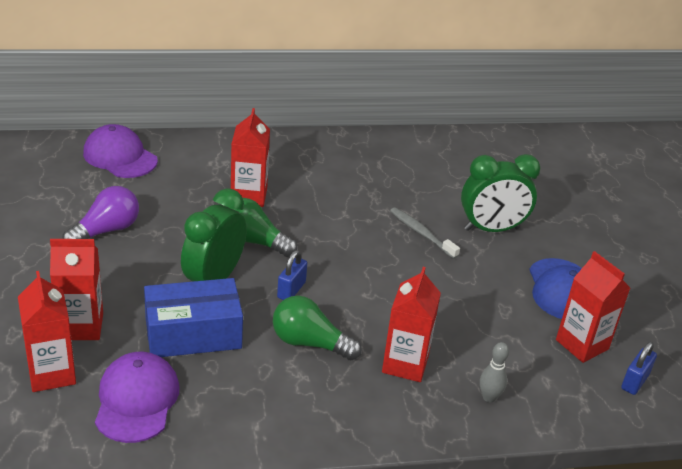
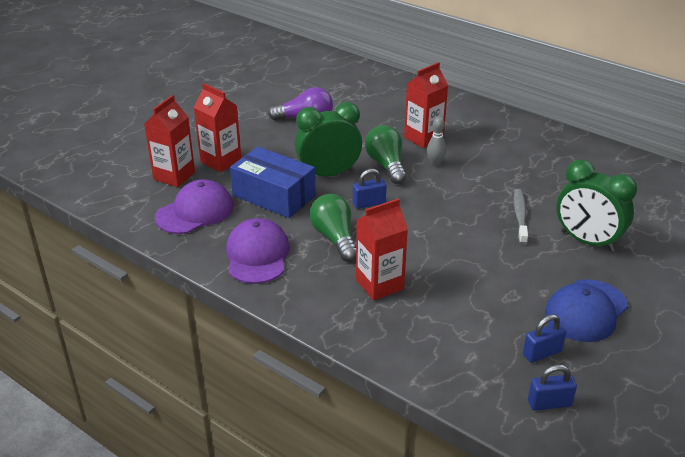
camera: 50 degrees right, 0 degrees up
purple cap [83,124,158,178] -> purple cap moved to [226,218,290,284]
grey bowling pin [480,342,509,402] -> grey bowling pin moved to [427,117,446,167]
red carton [556,251,630,363] -> blue padlock [523,314,566,363]

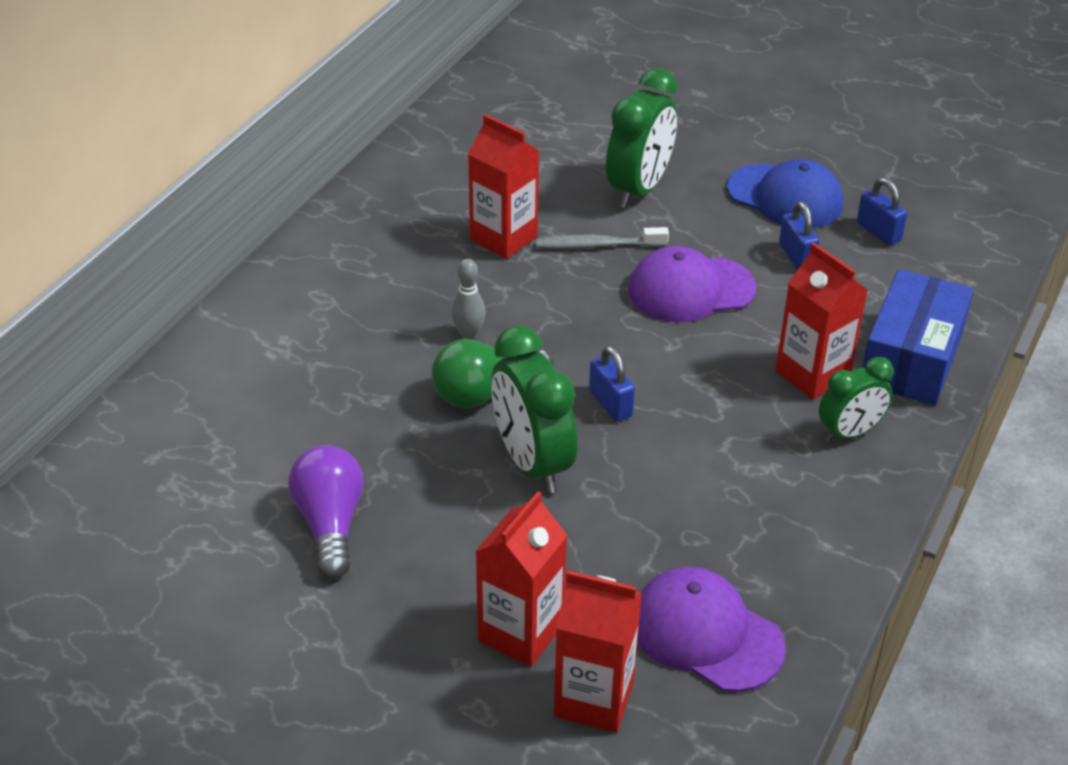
camera: 100 degrees left, 5 degrees up
purple cap [226,218,290,284] -> purple cap moved to [628,246,757,322]
blue box [230,147,316,218] -> blue box moved to [862,269,974,405]
green light bulb [310,194,356,262] -> none
red carton [404,62,448,148] -> red carton moved to [468,114,539,259]
blue padlock [528,365,577,410] -> blue padlock moved to [779,201,819,270]
none -> green clock [819,357,894,443]

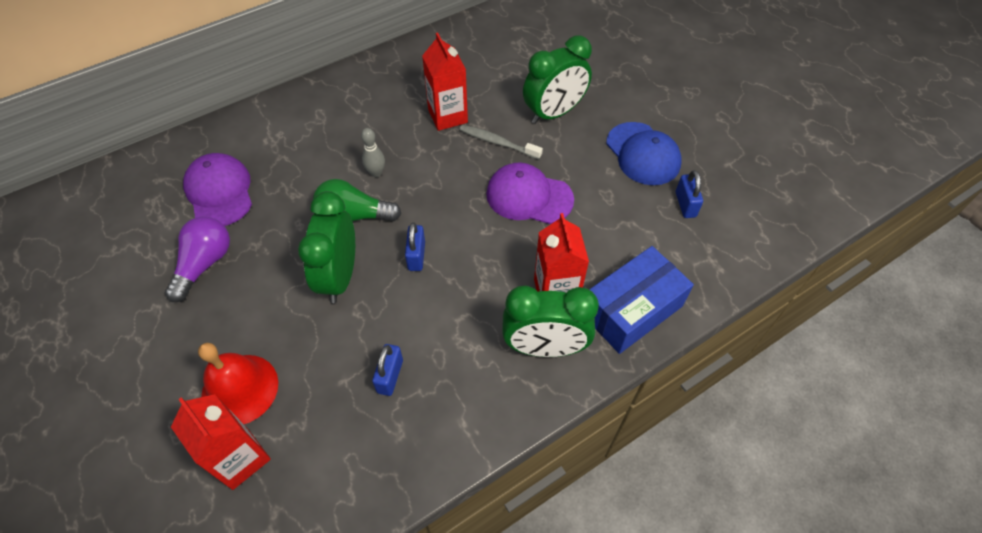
camera: 30 degrees right, 15 degrees up
red carton [476,491,568,667] -> red bell [198,343,278,424]
purple cap [637,567,786,692] -> purple cap moved to [183,153,252,226]
blue padlock [779,201,819,270] -> blue padlock moved to [372,344,403,396]
green clock [819,357,894,443] -> green clock [502,285,599,357], size x1.61

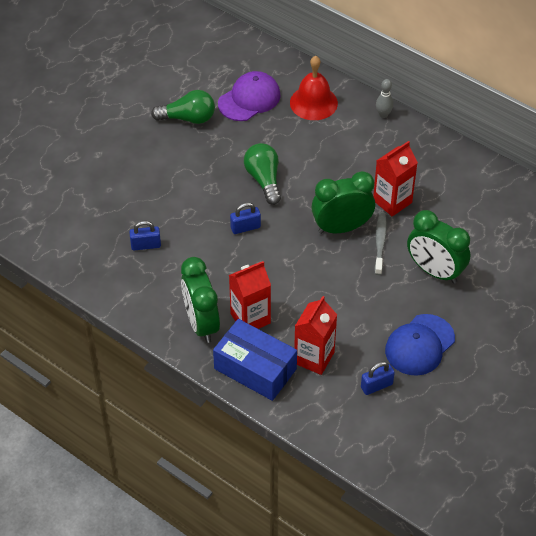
camera: 70 degrees right, 5 degrees down
purple light bulb [165,216,230,302] -> green light bulb [151,90,215,124]
red carton [171,394,271,490] -> red carton moved to [294,296,337,375]
red bell [198,343,278,424] -> red bell moved to [290,56,338,120]
green clock [298,191,355,303] -> green clock moved to [311,171,375,234]
grey bowling pin [361,128,385,177] -> grey bowling pin moved to [376,79,393,118]
purple cap [486,162,574,224] -> none

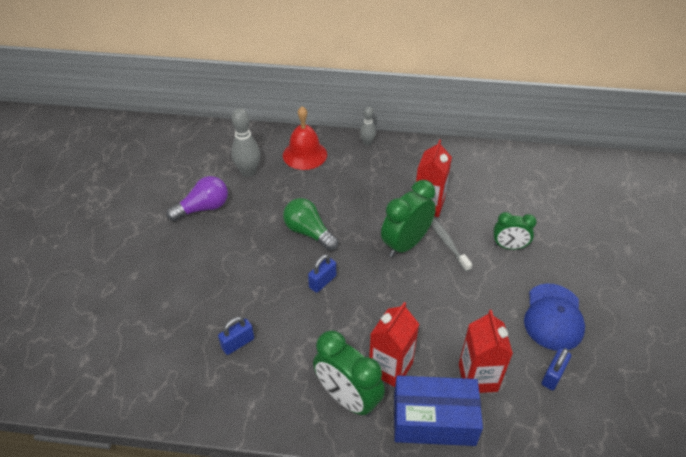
camera: 30 degrees left, 5 degrees down
green light bulb [151,90,215,124] -> purple light bulb [167,176,228,221]
purple cap [218,71,281,121] -> grey bowling pin [231,108,260,177]
green clock [407,210,470,284] -> green clock [493,212,537,250], size x0.62

